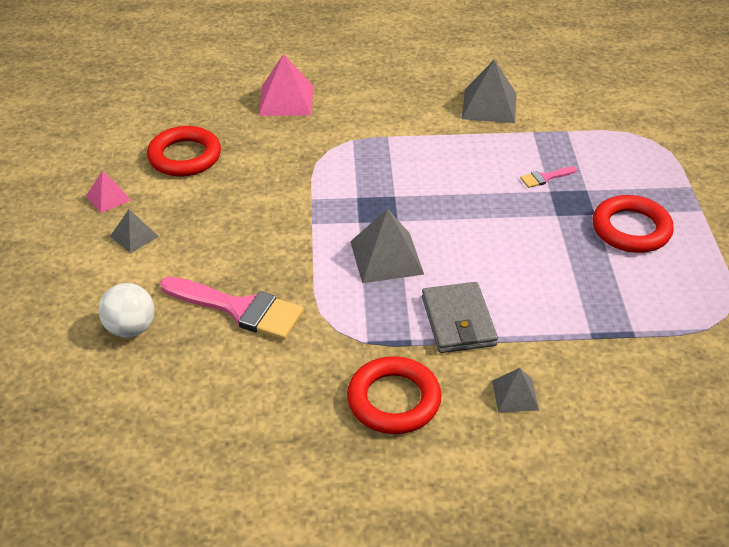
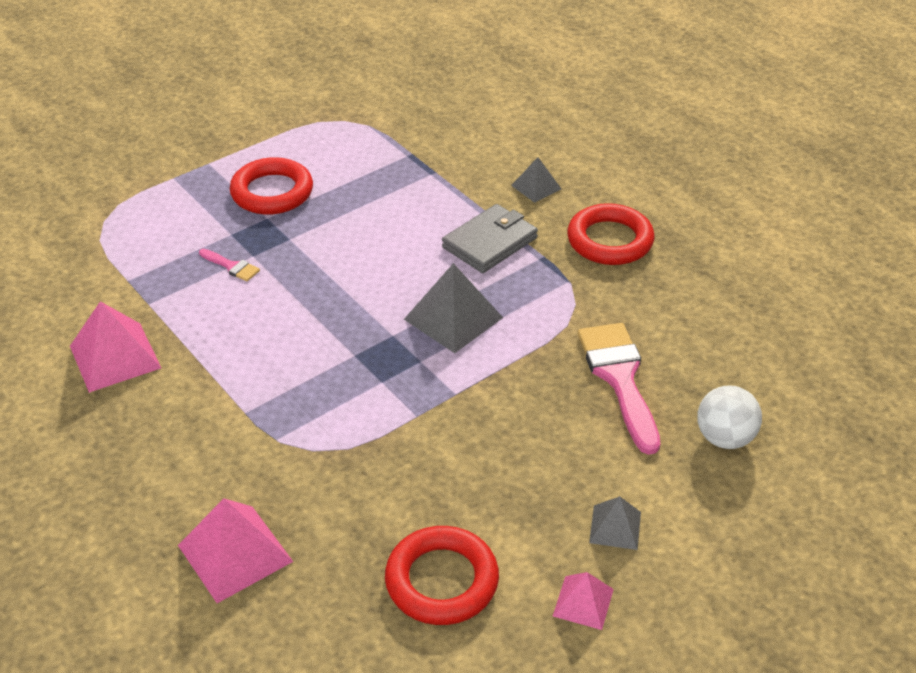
camera: 125 degrees left, 0 degrees up
grey pyramid [462,60,517,123] -> pink pyramid [70,301,161,393]

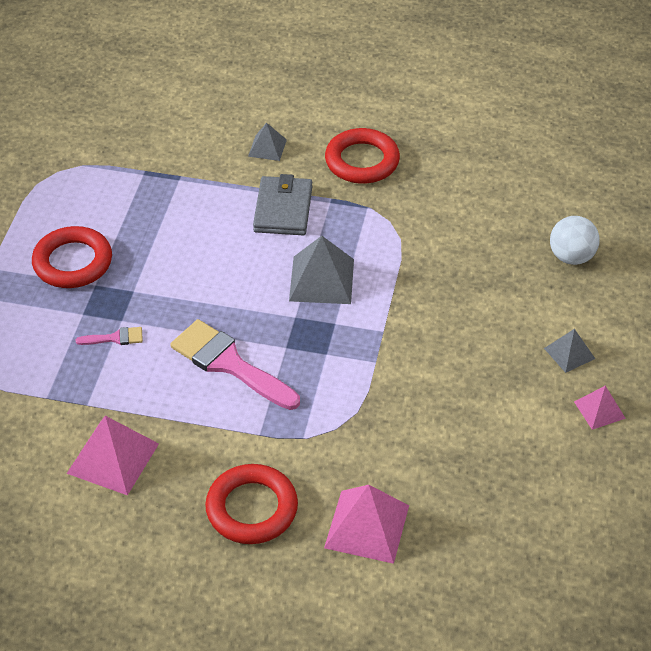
camera: 40 degrees left, 5 degrees up
red ring [385,526,499,625] -> red ring moved to [205,464,298,544]
pink brush [578,323,660,455] -> pink brush moved to [170,319,300,410]

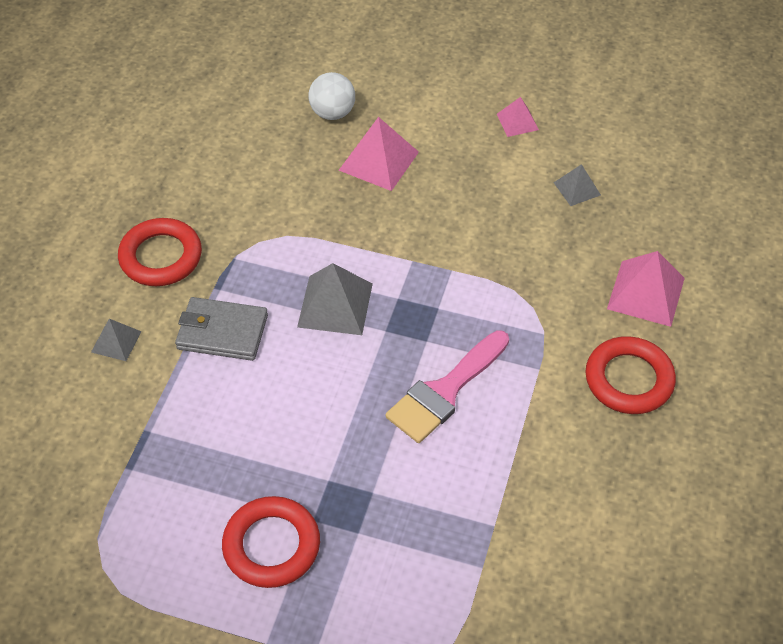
camera: 85 degrees left, 5 degrees up
pink pyramid [66,416,159,496] -> pink pyramid moved to [339,117,419,191]
pink brush [76,327,143,345] -> none
grey pyramid [544,329,595,373] -> grey pyramid moved to [554,164,601,206]

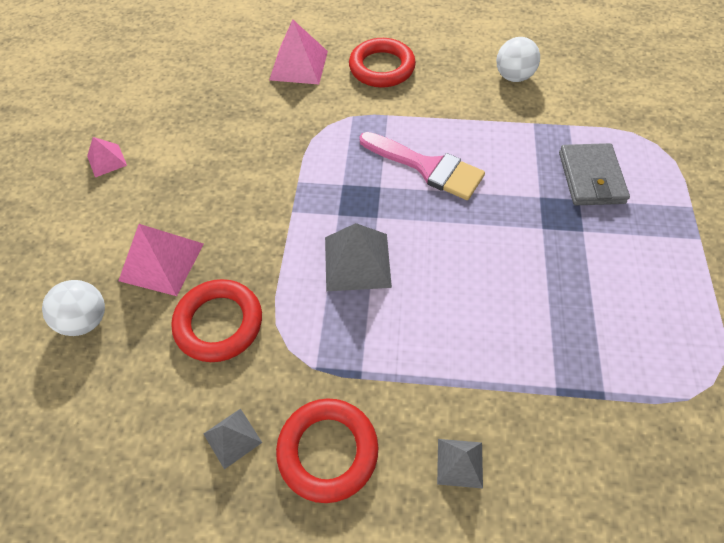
camera: 100 degrees left, 5 degrees up
grey wallet [175,297,268,361] -> grey wallet moved to [559,143,630,205]
red ring [222,496,320,588] -> red ring moved to [171,279,262,362]
grey pyramid [554,164,601,206] -> grey pyramid moved to [203,408,262,469]
none -> white ball [496,37,540,82]

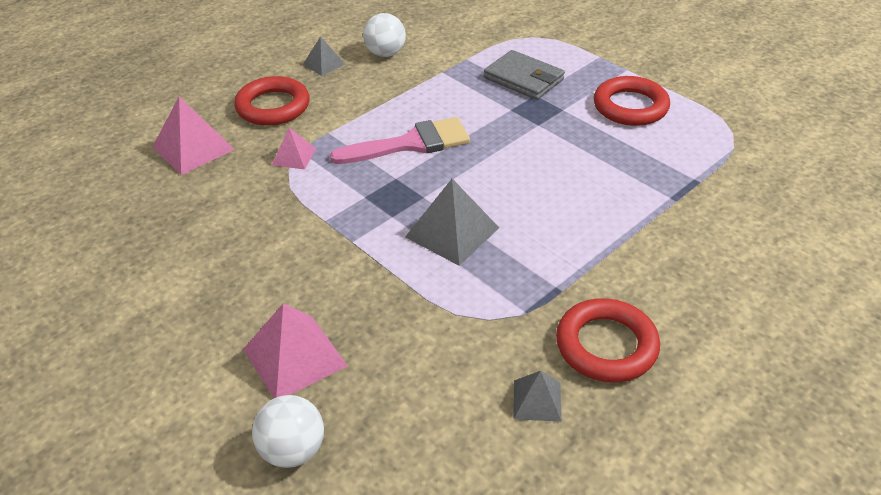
camera: 50 degrees left, 15 degrees down
pink pyramid [87,137,127,177] -> pink pyramid moved to [272,128,316,170]
red ring [171,279,262,362] -> red ring moved to [594,76,670,126]
grey pyramid [437,439,483,489] -> grey pyramid moved to [303,36,345,76]

